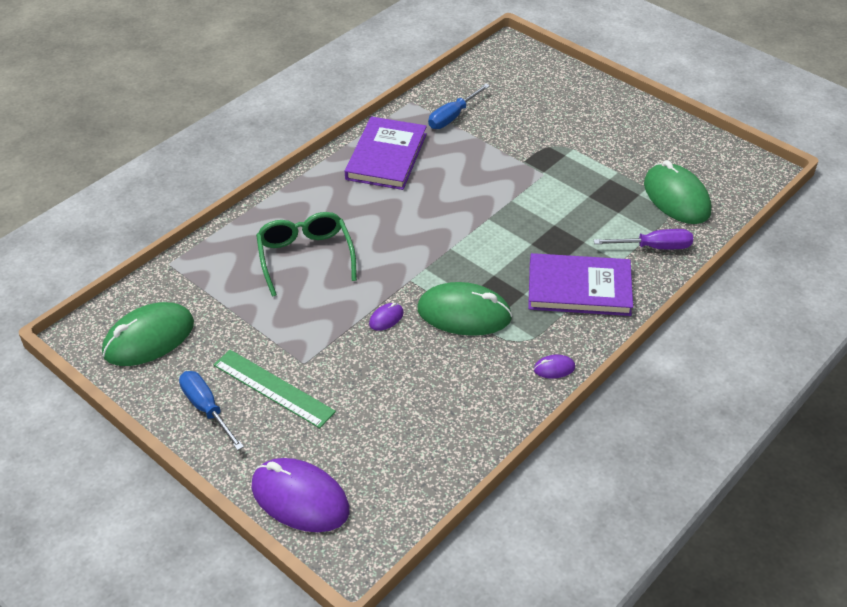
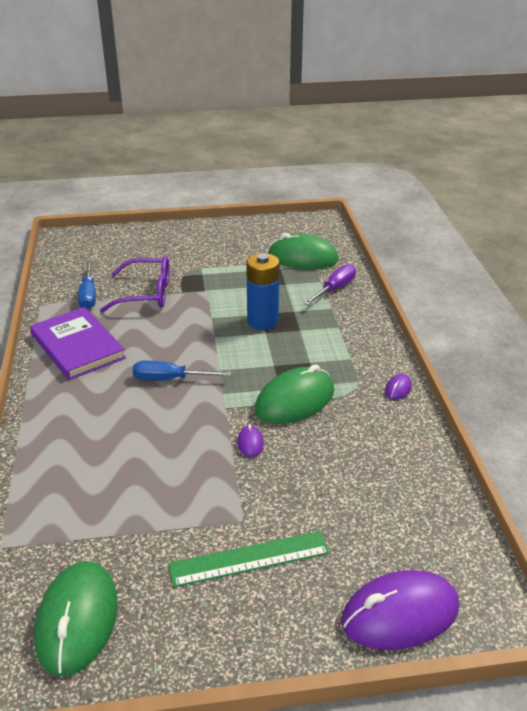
camera: 50 degrees left, 10 degrees down
blue screwdriver [179,371,244,450] -> blue screwdriver moved to [133,361,231,380]
green glasses [256,212,357,297] -> none
purple book [528,253,633,316] -> none
none -> purple glasses [100,256,169,313]
none -> blue battery [246,253,279,330]

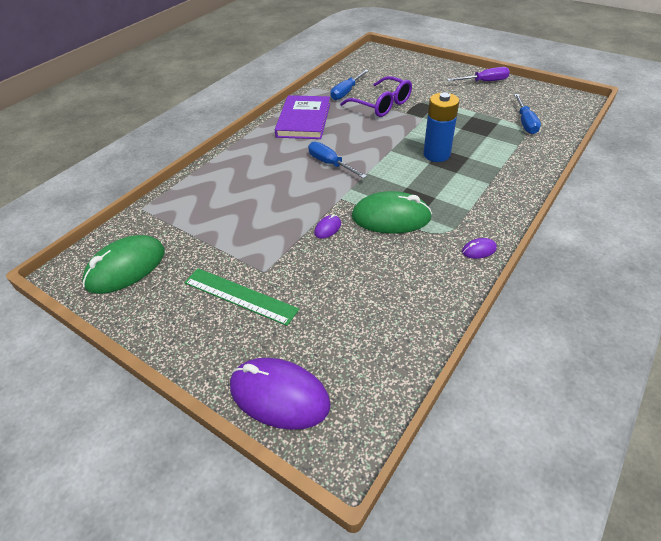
camera: 45 degrees right, 10 degrees up
green mouse [268,233,339,269] -> blue screwdriver [514,94,541,134]
purple screwdriver [304,264,356,305] -> purple screwdriver moved to [447,67,510,81]

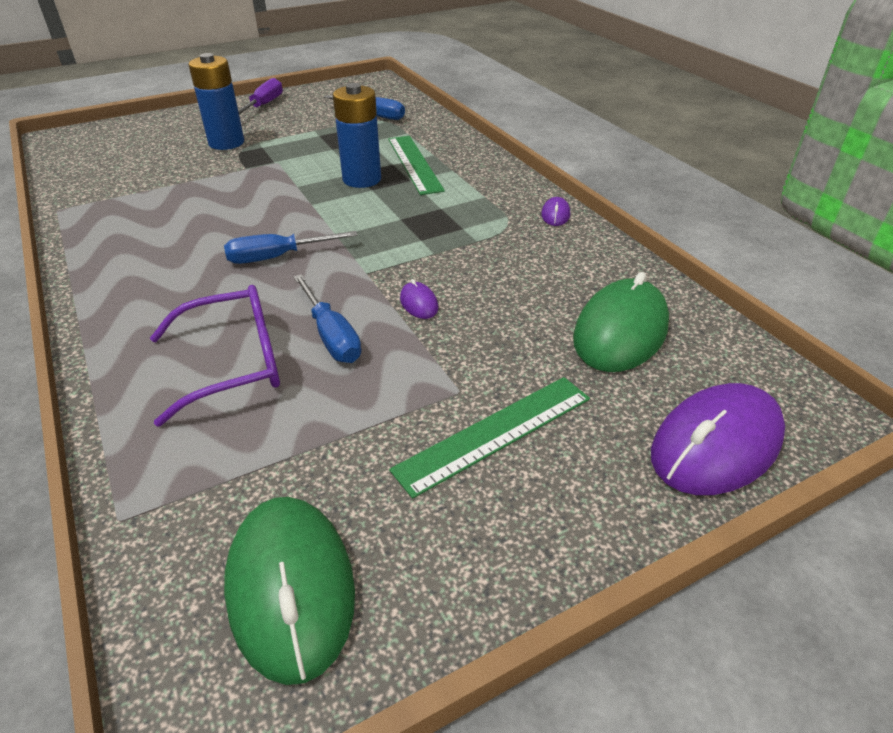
camera: 65 degrees left, 5 degrees down
purple book [275,95,330,139] -> none
blue screwdriver [330,70,369,100] -> blue screwdriver moved to [293,274,361,363]
purple glasses [340,76,412,117] -> purple glasses moved to [150,285,280,427]
green mouse [352,191,432,234] -> green mouse moved to [573,272,669,372]
none -> blue battery [188,53,244,150]
none -> green ruler [388,136,445,195]

